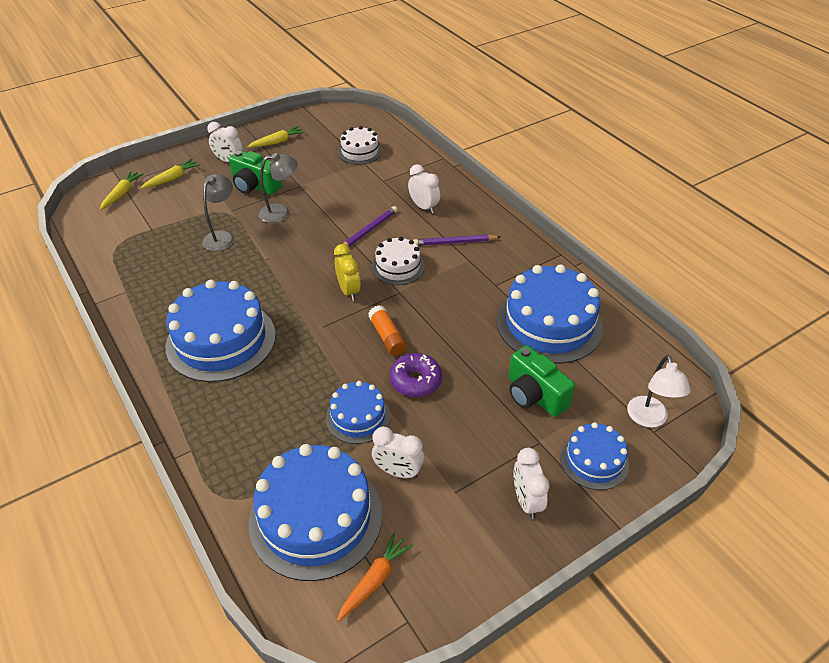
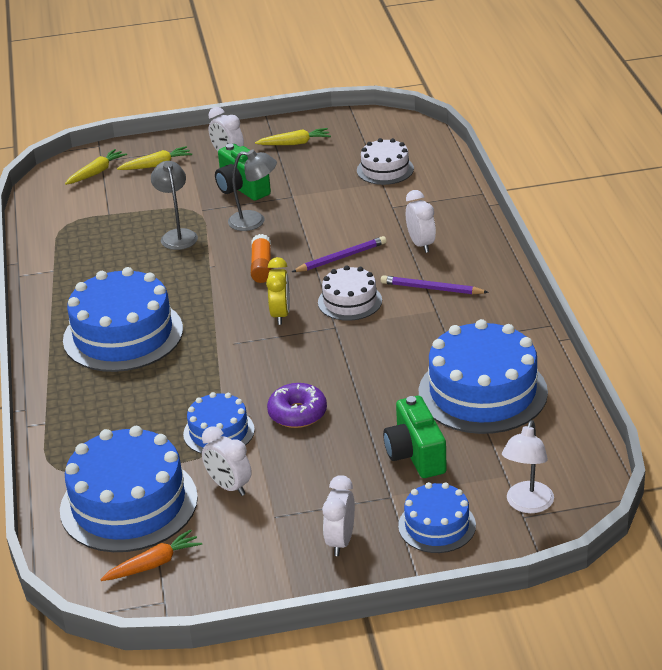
camera: 25 degrees right, 10 degrees down
grey lamp [202,174,234,251] -> grey lamp turned 60 degrees counterclockwise [151,161,198,250]
orange glue stick [368,305,407,356] -> orange glue stick moved to [251,234,272,283]

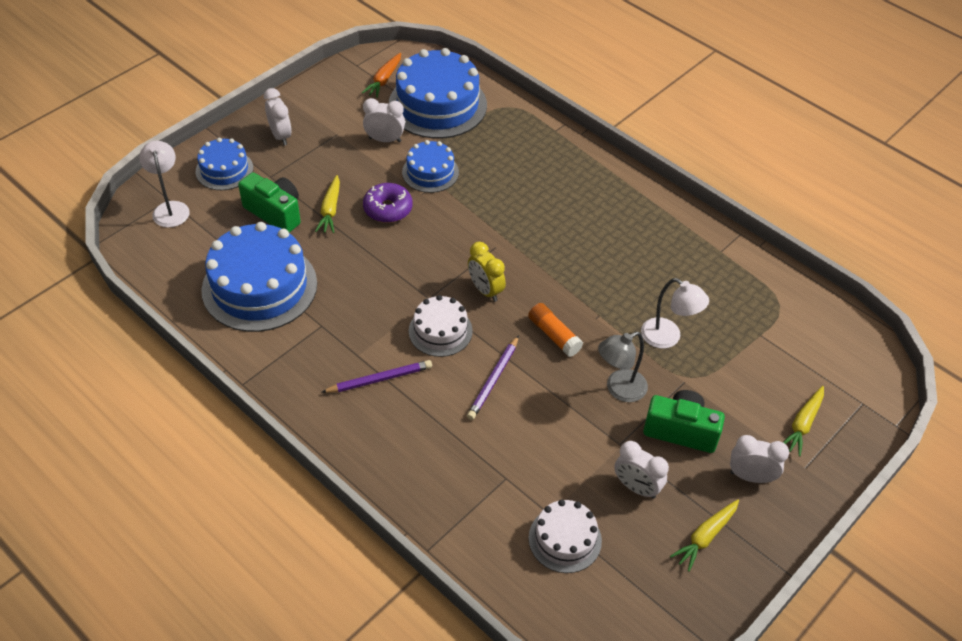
camera: 140 degrees right, 15 degrees up
blue cake [63,267,183,372] -> none
yellow carrot [65,149,127,185] -> yellow carrot moved to [315,175,340,233]
grey lamp [151,161,198,250] -> white lamp [641,278,709,349]
white clock [406,190,436,253] -> white clock moved to [614,441,669,499]

